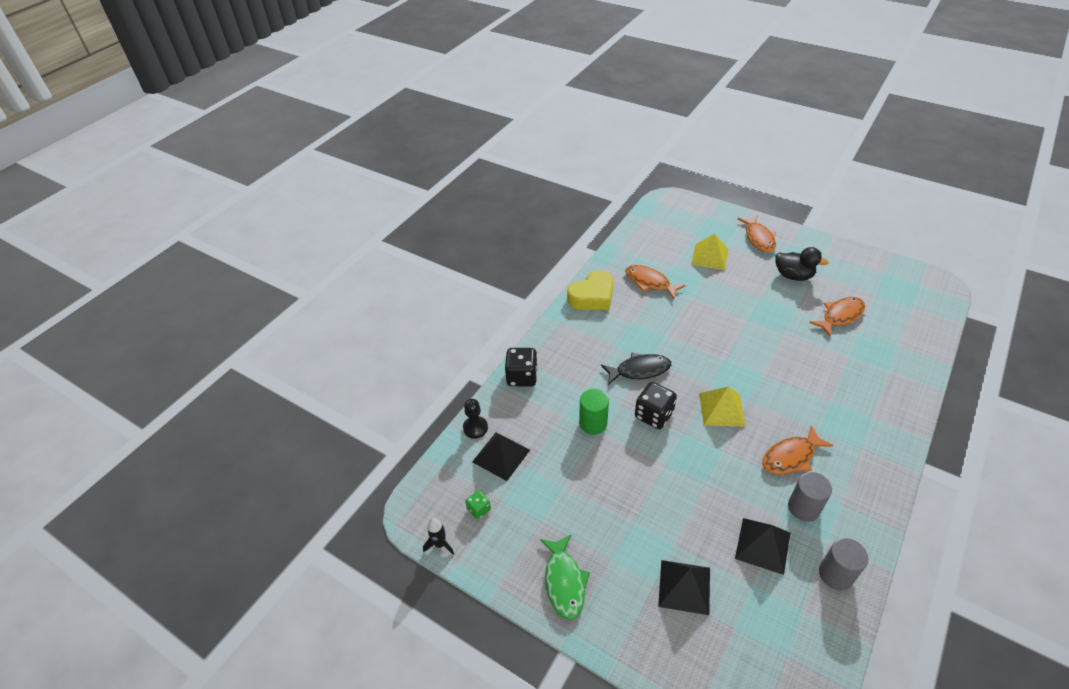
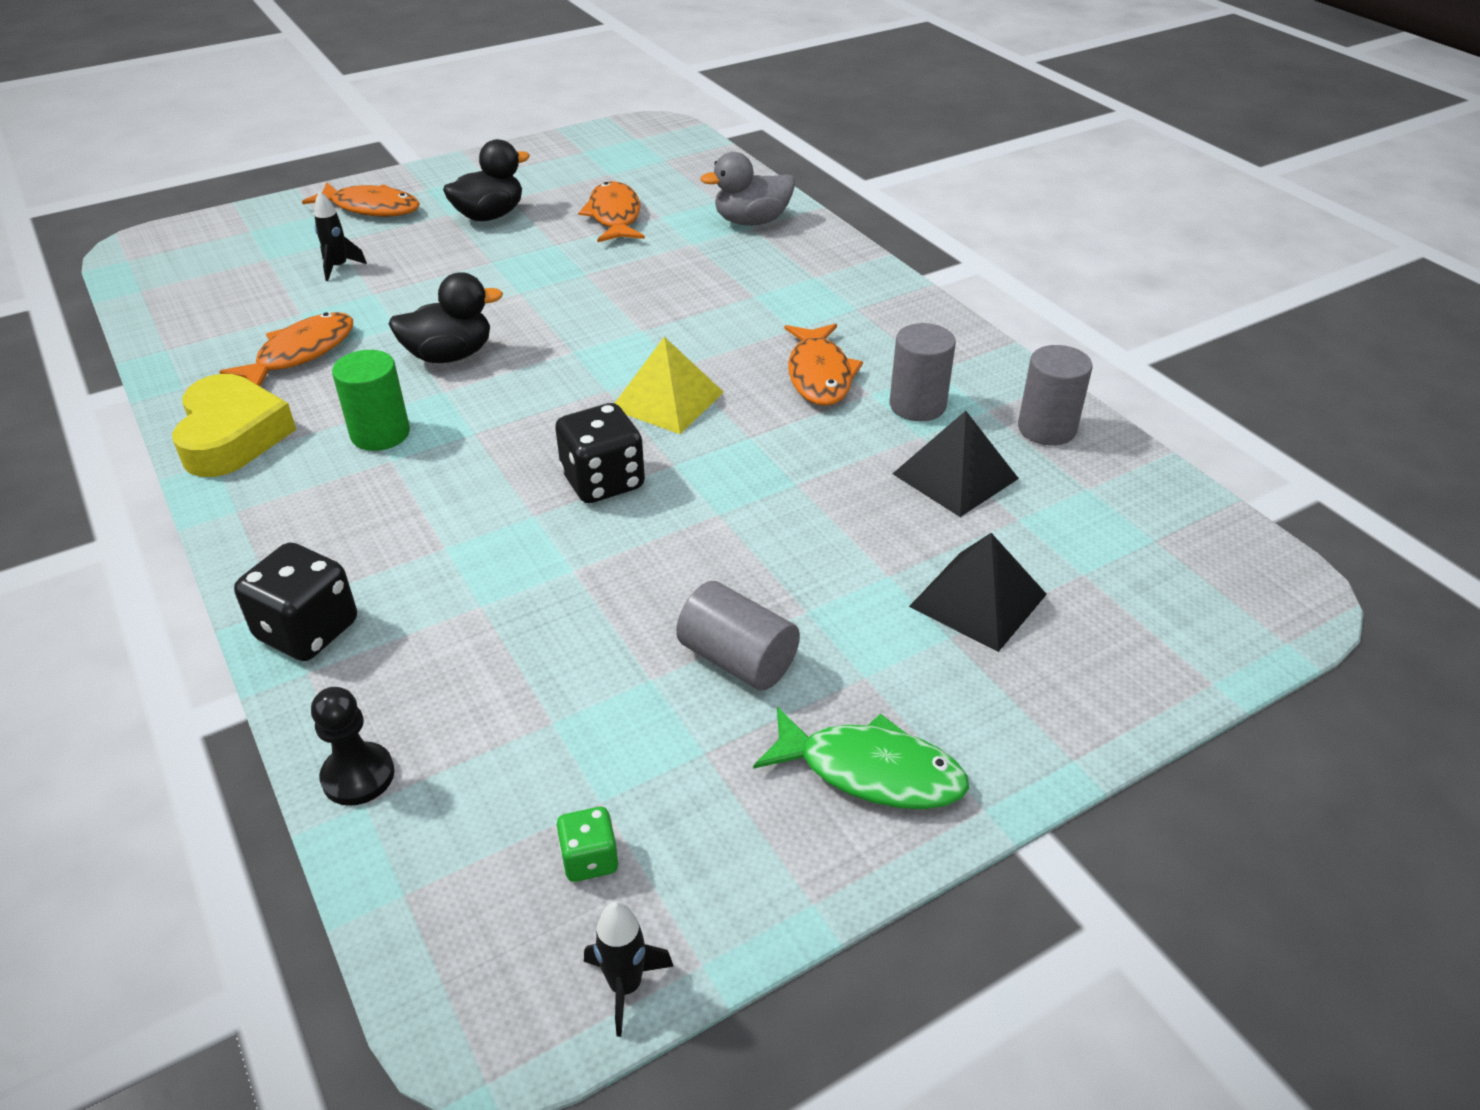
camera: 65 degrees left, 5 degrees down
black pyramid [472,432,530,481] -> none
green cylinder [579,389,609,435] -> green cylinder moved to [332,350,410,451]
black fish [601,353,671,385] -> none
orange fish [625,265,686,299] -> orange fish turned 150 degrees clockwise [219,312,353,386]
yellow pyramid [691,234,728,270] -> black rocket [314,191,367,281]
none -> black duck [389,272,503,363]
none -> grey cylinder [676,581,800,690]
none -> grey duck [700,152,795,226]

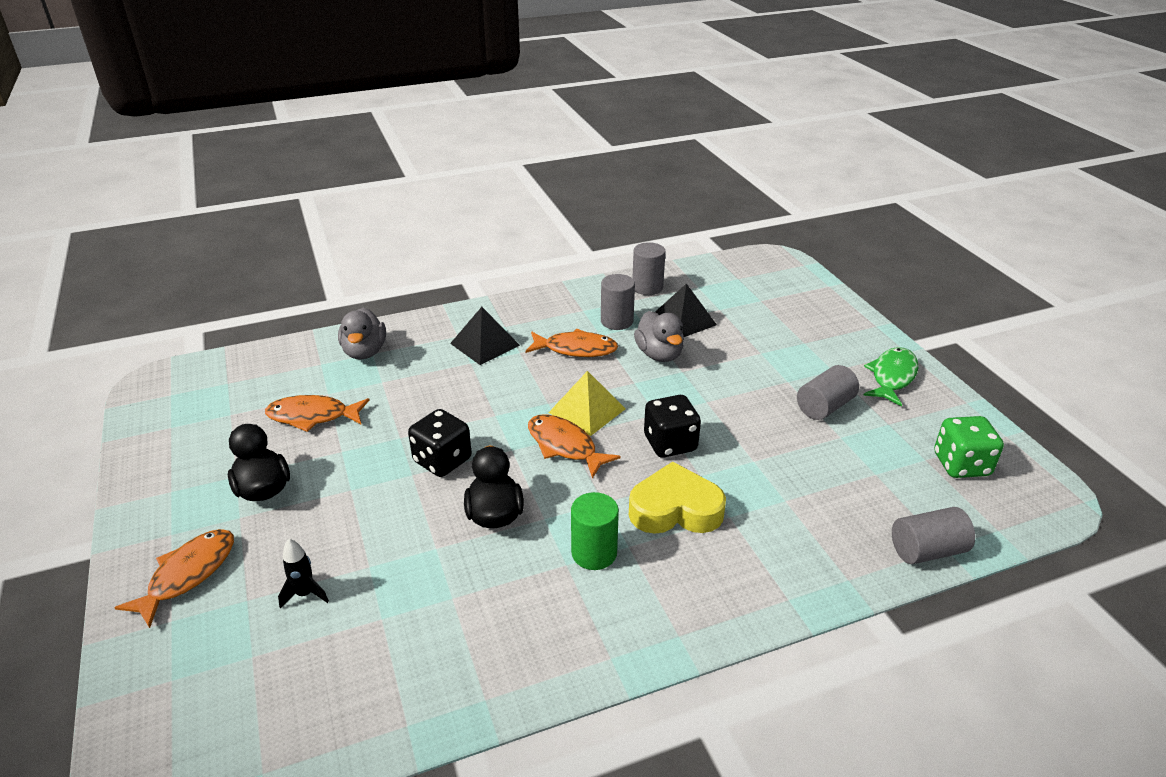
camera: 80 degrees left, 5 degrees down
yellow heart [172,374,296,477] -> yellow heart moved to [629,461,726,534]
orange fish [219,312,353,386] -> orange fish moved to [528,414,621,479]
black dice [234,542,357,661] -> black dice moved to [408,409,472,477]
black pawn [311,687,395,806] -> grey cylinder [892,507,975,564]
green dice [556,807,619,882] -> green dice [934,416,1004,478], size x1.83
black rocket [584,902,673,1037] -> none
black pyramid [909,533,1047,652] -> black pyramid moved to [450,307,520,365]
none -> grey duck [634,311,684,362]

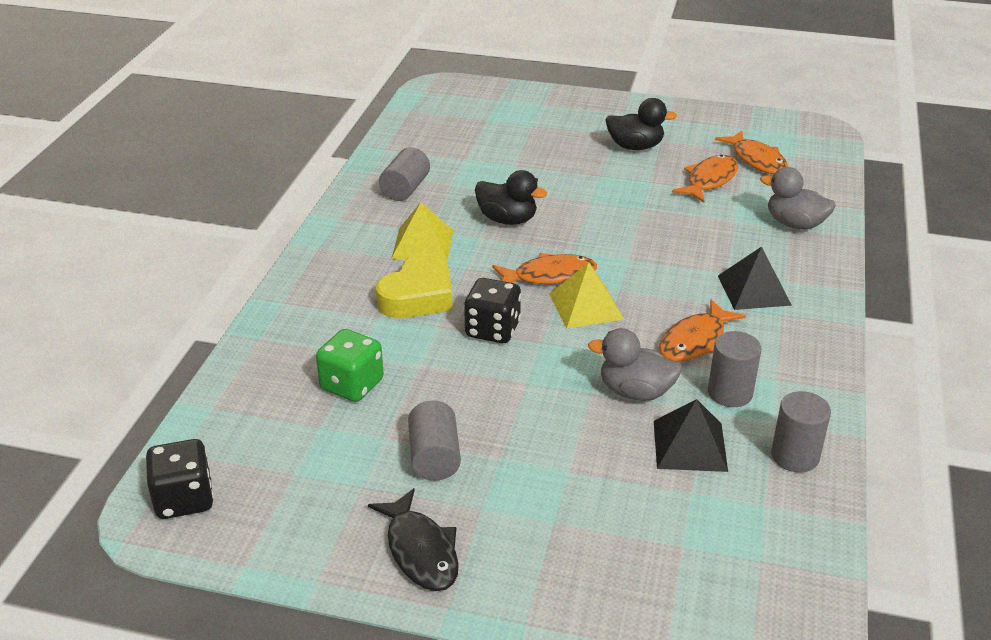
camera: 125 degrees right, 0 degrees up
orange fish [114,529,234,628] -> orange fish moved to [715,131,789,174]
black rocket [278,539,329,608] -> none
black dice [408,409,472,477] -> black dice moved to [146,439,214,519]
green cylinder [571,492,619,570] -> yellow pyramid [391,202,453,261]
green fish [864,347,919,407] -> black fish [368,488,459,591]
grey cylinder [892,507,975,564] -> grey cylinder moved to [379,147,430,201]
green dice [934,416,1004,478] -> green dice moved to [316,329,384,402]

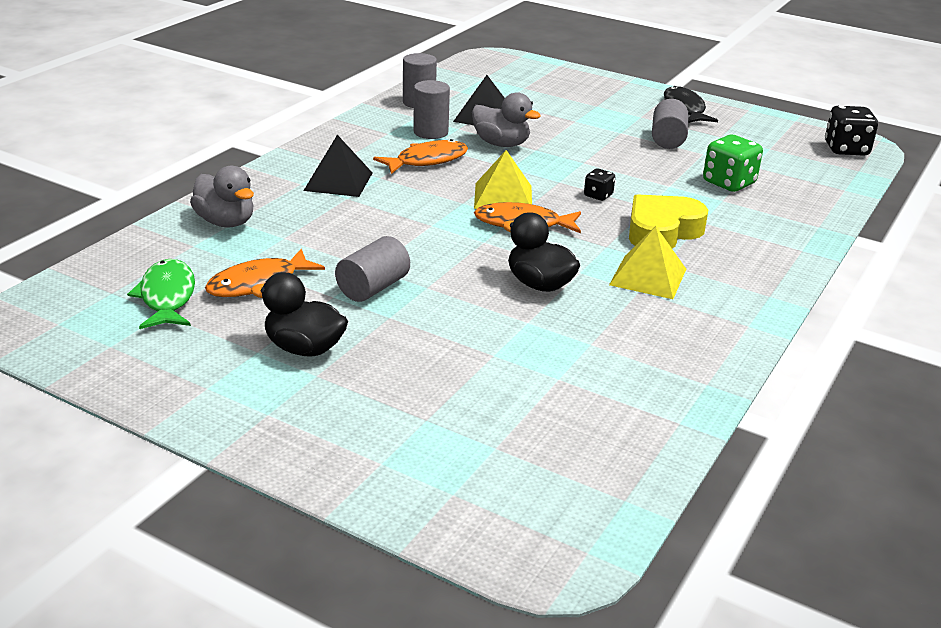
camera: 165 degrees left, 5 degrees down
grey cylinder [379,147,430,201] -> grey cylinder moved to [335,236,410,302]
black dice [464,278,521,343] -> black dice [584,168,615,201], size x0.55
orange fish [715,131,789,174] -> green fish [127,259,195,329]

